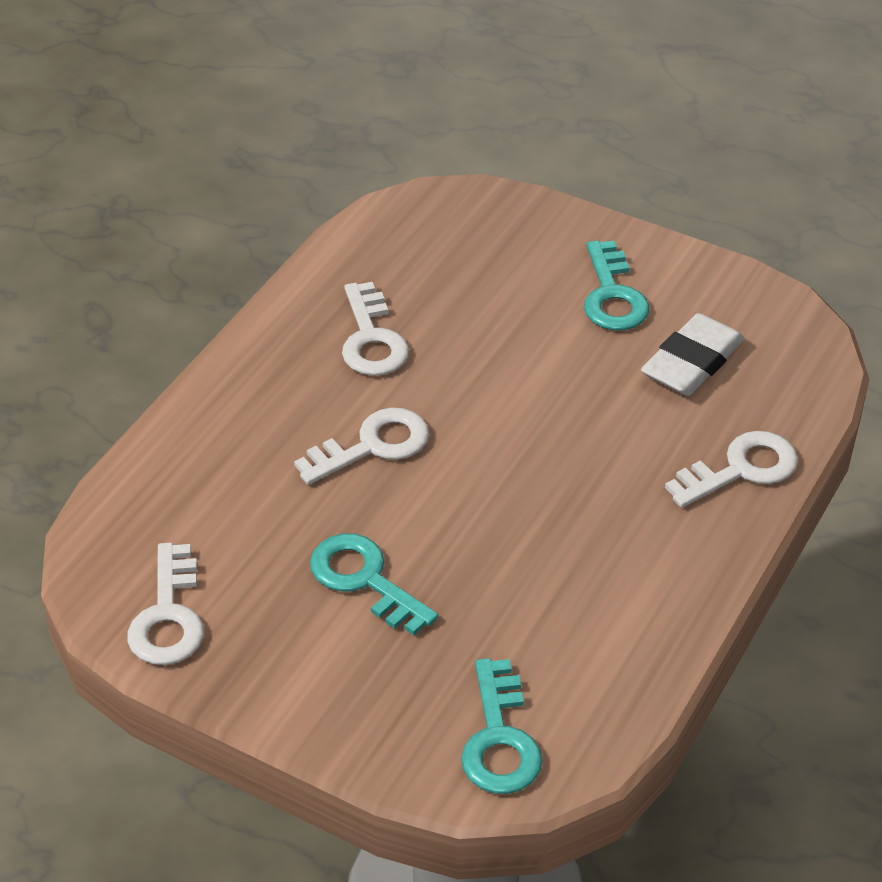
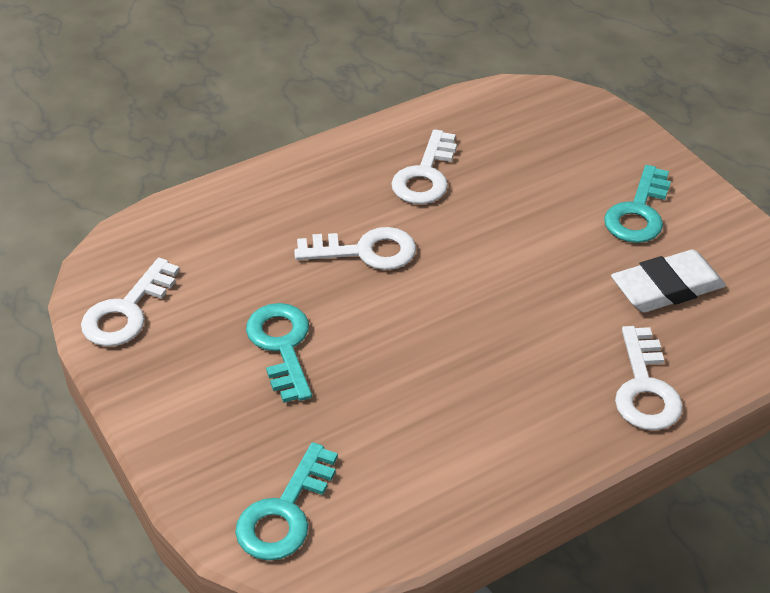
camera: 30 degrees right, 0 degrees up
white key [665,431,798,508] -> white key turned 90 degrees clockwise [615,326,683,430]

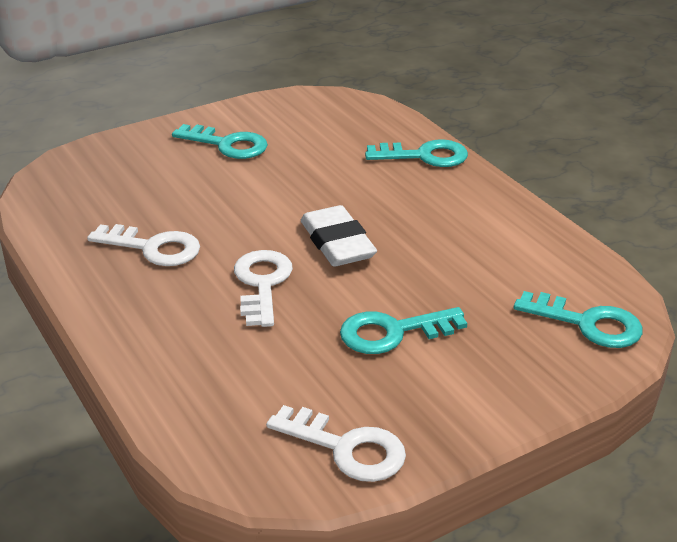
camera: 90 degrees left, 10 degrees down
white eraser [611,249,726,312] -> white eraser moved to [301,205,377,267]
white key [615,326,683,430] -> turquoise key [365,139,468,167]

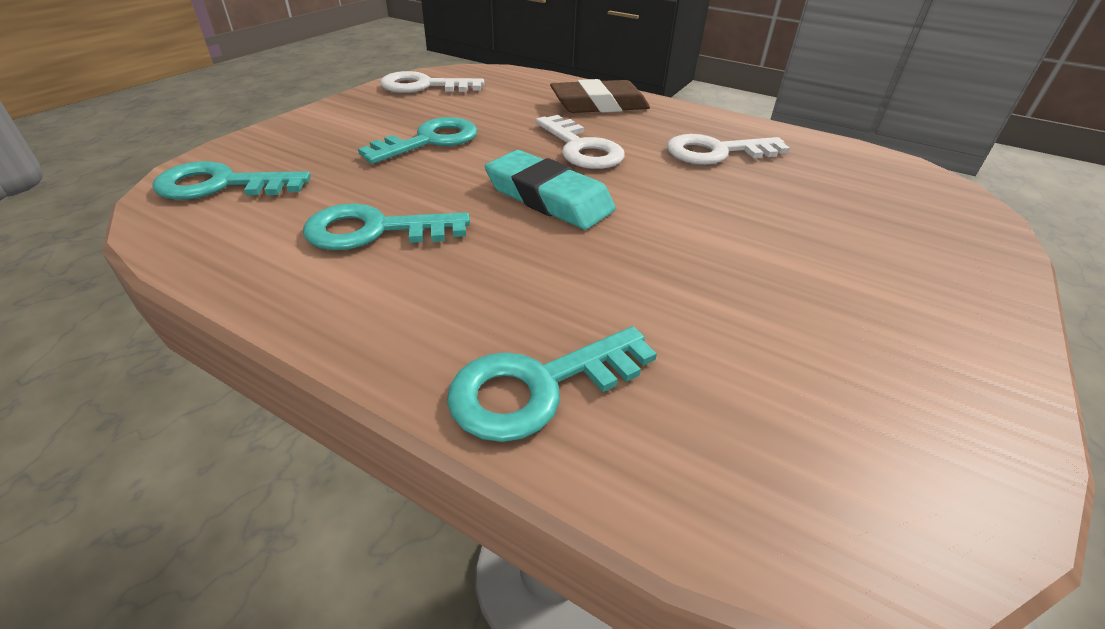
camera: 150 degrees right, 5 degrees up
turquoise key [172,124,268,159] -> turquoise key moved to [303,203,470,250]
white eraser [301,205,377,267] -> turquoise eraser [485,150,616,230]
none -> brown eraser [550,79,650,113]

